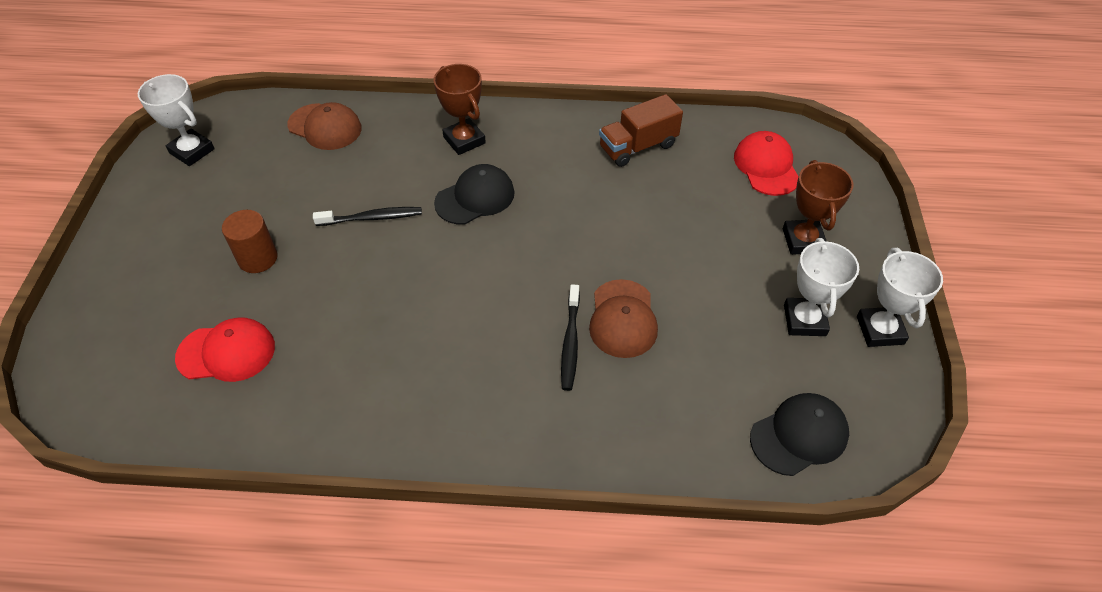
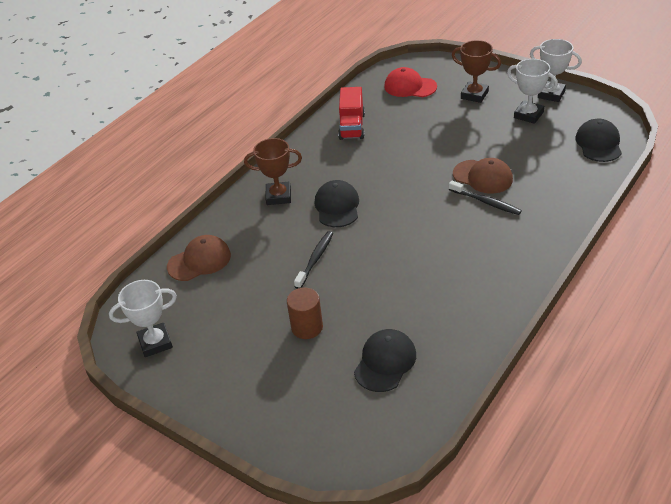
camera: 55 degrees left, 10 degrees down
red cap [175,317,275,382] -> black cap [354,329,416,392]
brown truck [599,94,683,167] -> red truck [338,87,365,140]

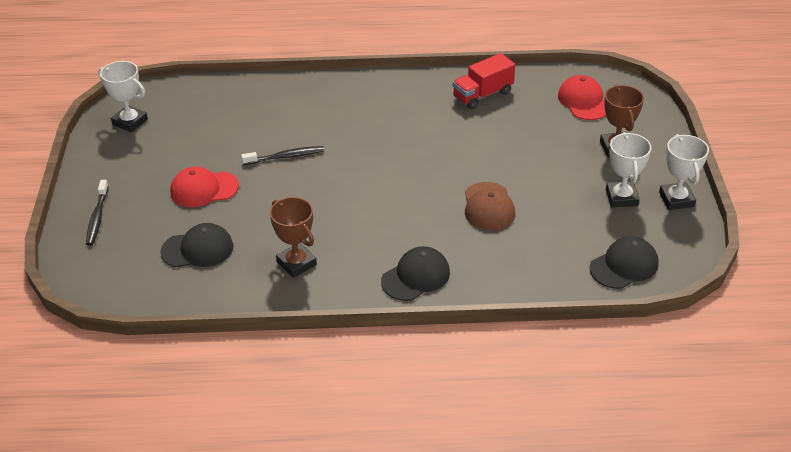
camera: 50 degrees right, 0 degrees up
brown cap [167,235,231,281] -> none
brown trophy [244,138,302,205] -> brown trophy moved to [270,197,317,278]
brown cylinder [287,287,323,339] -> red cap [170,167,239,207]
black cap [315,180,359,227] -> black cap moved to [381,246,450,301]
black toothbrush [449,181,522,215] -> black toothbrush moved to [86,180,109,246]

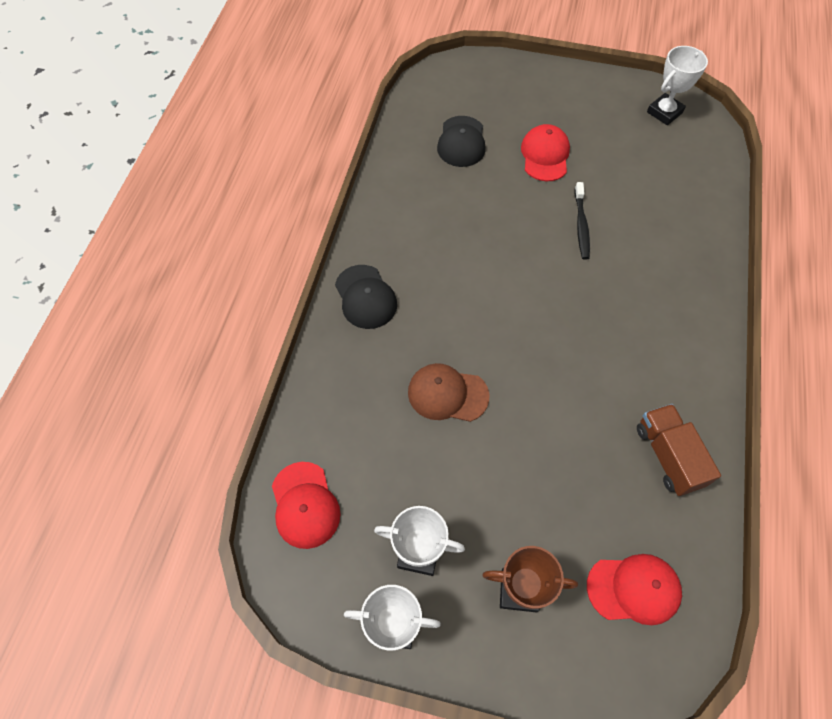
camera: 105 degrees right, 20 degrees up
black toothbrush [86,180,109,246] -> none
brown trophy [270,197,317,278] -> none
red truck [453,53,515,109] -> brown truck [637,404,721,496]
black cap [590,236,659,289] -> red cap [272,462,340,549]

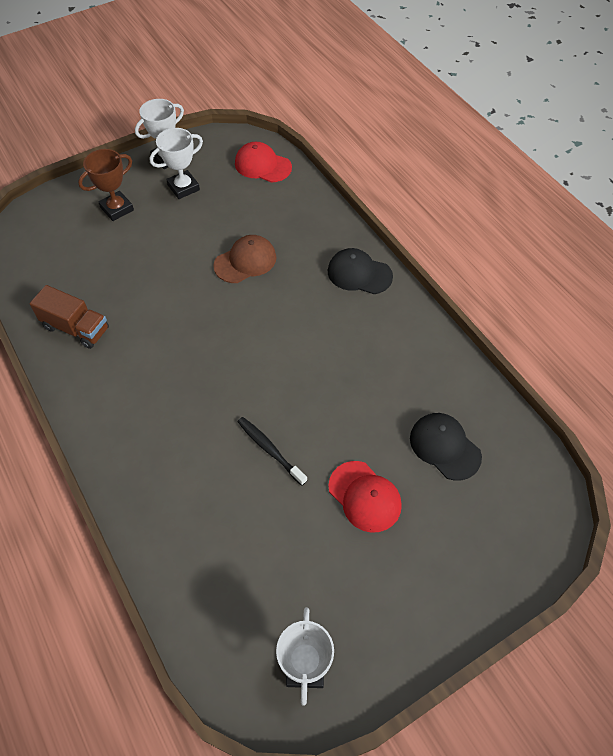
camera: 135 degrees right, 5 degrees down
red cap [587,554,682,625] -> none

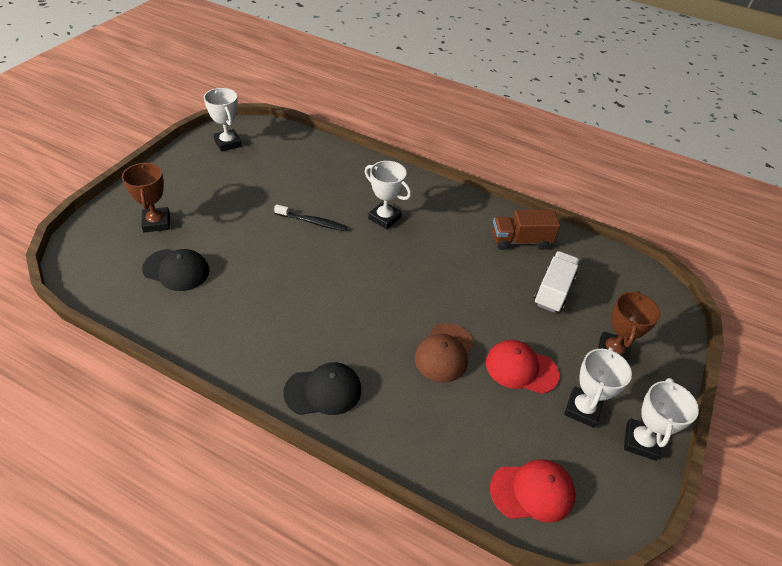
camera: 145 degrees right, 10 degrees down
red cap [328,461,402,533] -> red cap moved to [486,340,559,394]
none -> brown trophy [122,162,170,232]
none -> white trophy [365,161,411,229]
none -> white truck [533,251,580,313]

